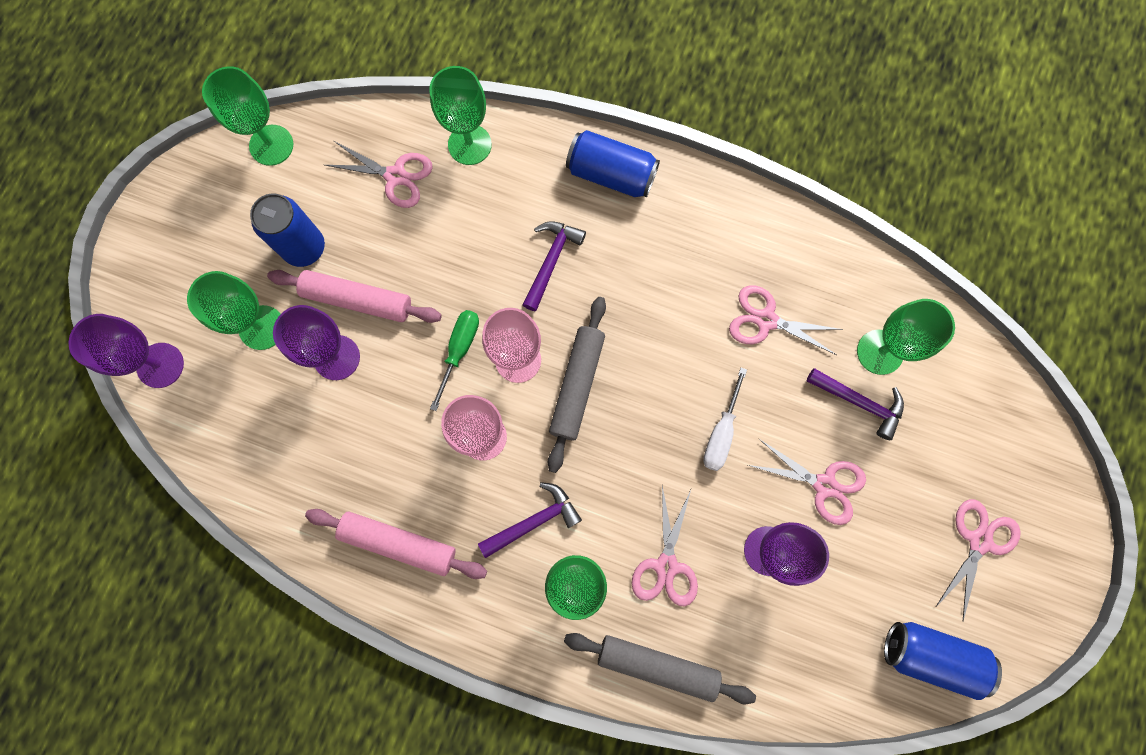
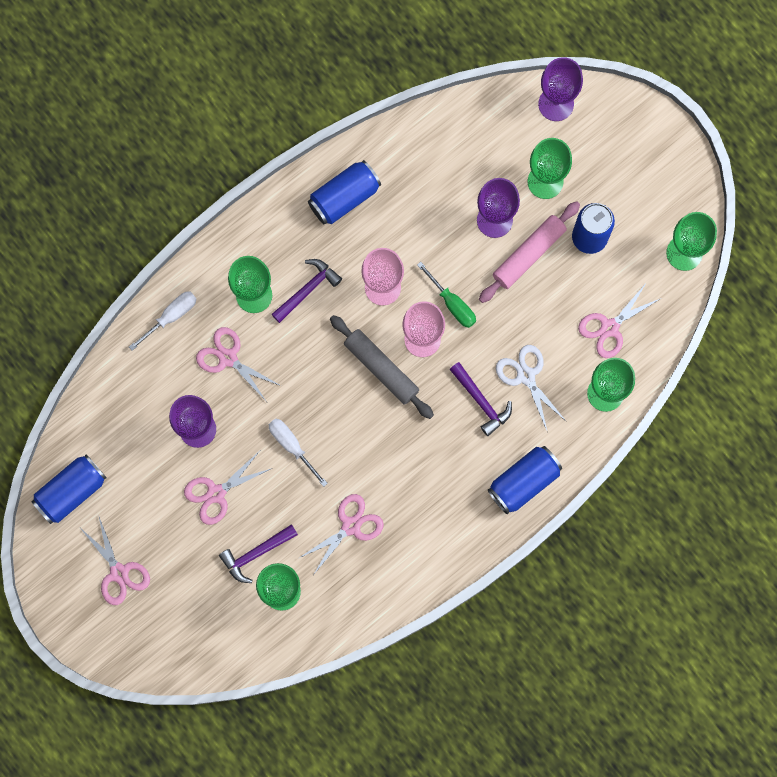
camera: 120 degrees right, 0 degrees up
pink rolling pin [305,509,487,579] -> blue can [308,160,381,225]
purple hammer [478,482,582,558] -> purple hammer turned 135 degrees counterclockwise [271,259,342,323]
grey rolling pin [564,633,756,704] -> white screwdriver [129,291,196,351]
none -> white scissors [496,345,567,433]

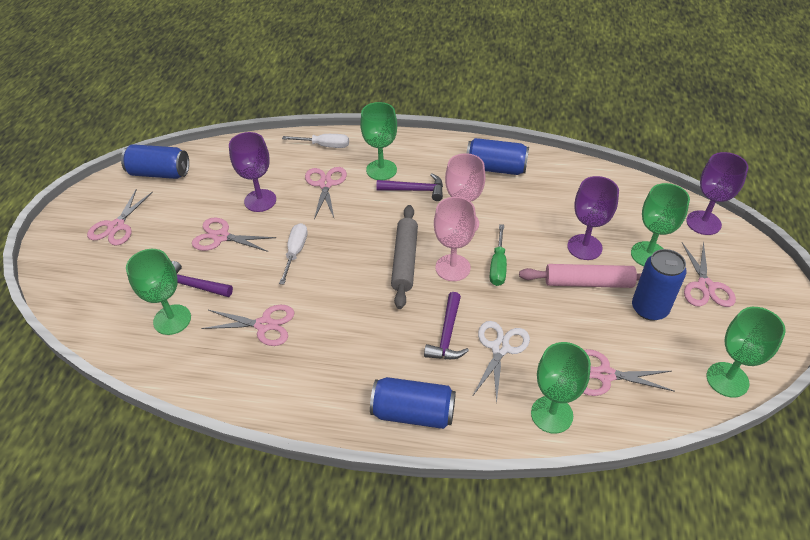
camera: 50 degrees right, 30 degrees down
none -> pink scissors [682,242,736,307]

